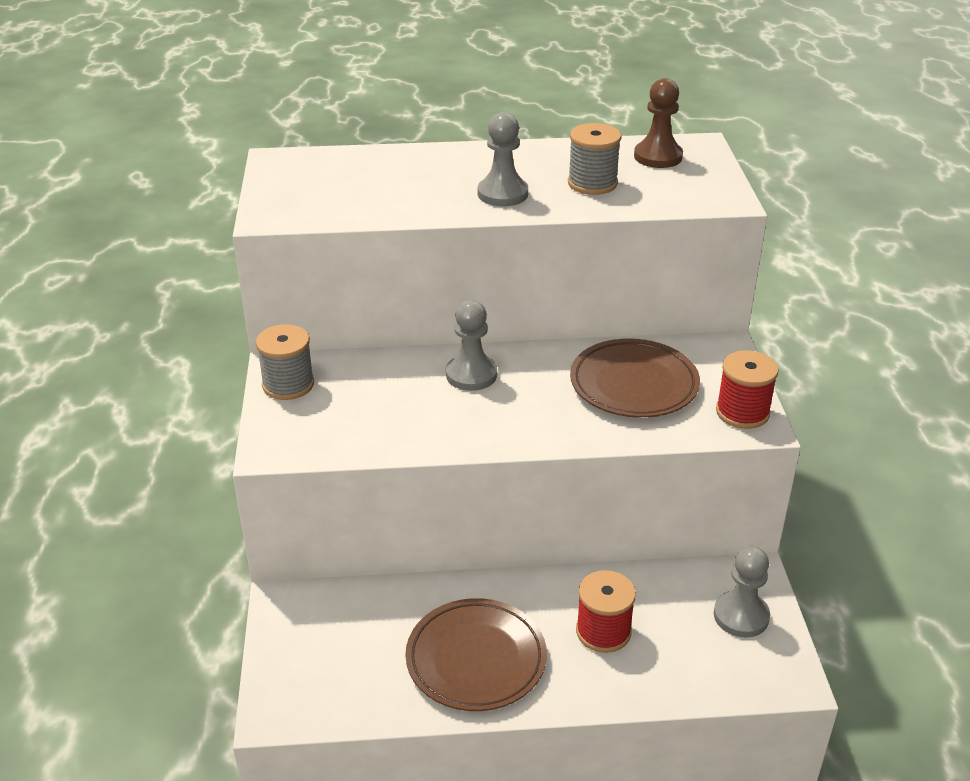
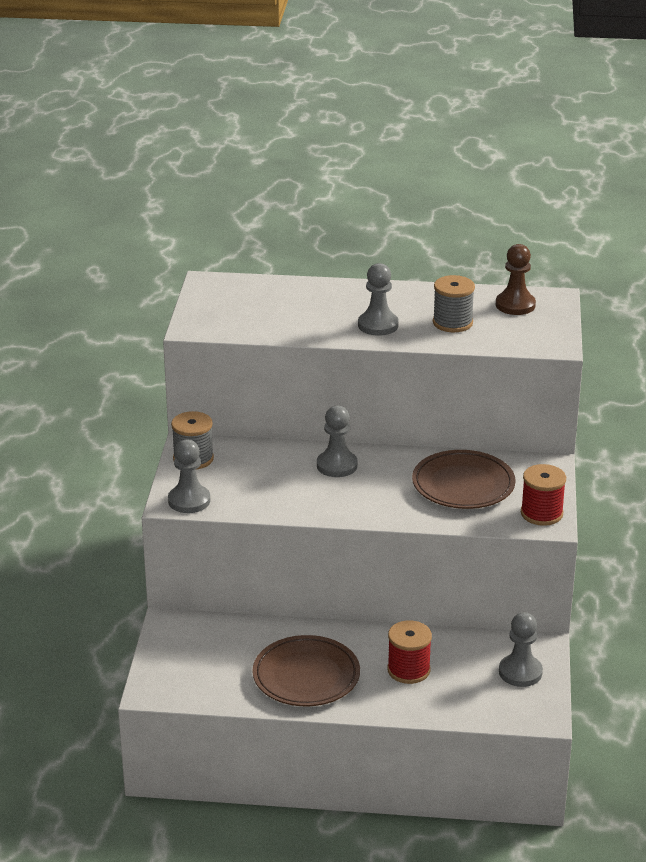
camera: 10 degrees right, 5 degrees down
none -> grey pawn [168,439,211,513]

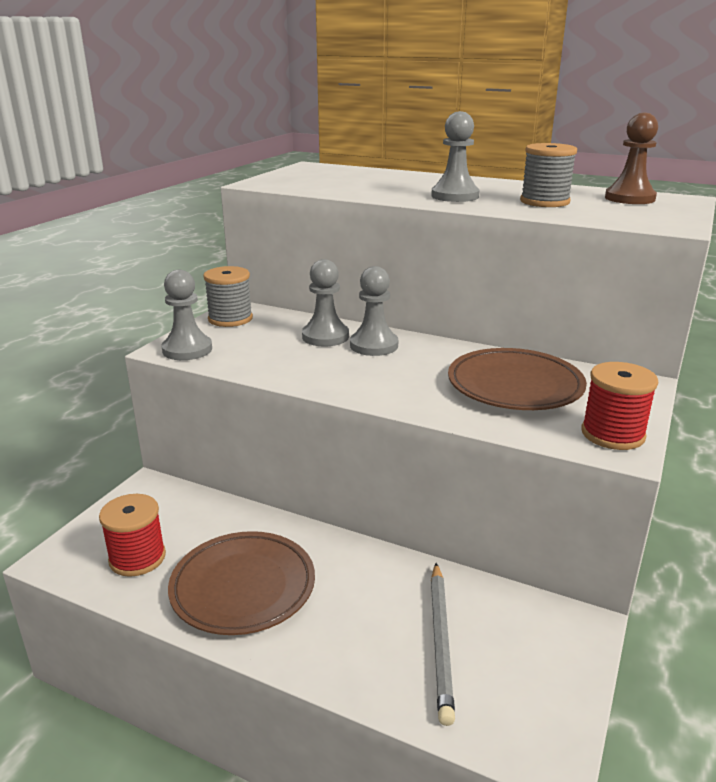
camera: 20 degrees right, 5 degrees down
red spool [387,620,432,684] -> red spool moved to [99,494,166,577]
grey pawn [499,612,543,687] -> grey pawn moved to [302,259,349,347]
none -> grey pencil [431,563,455,726]

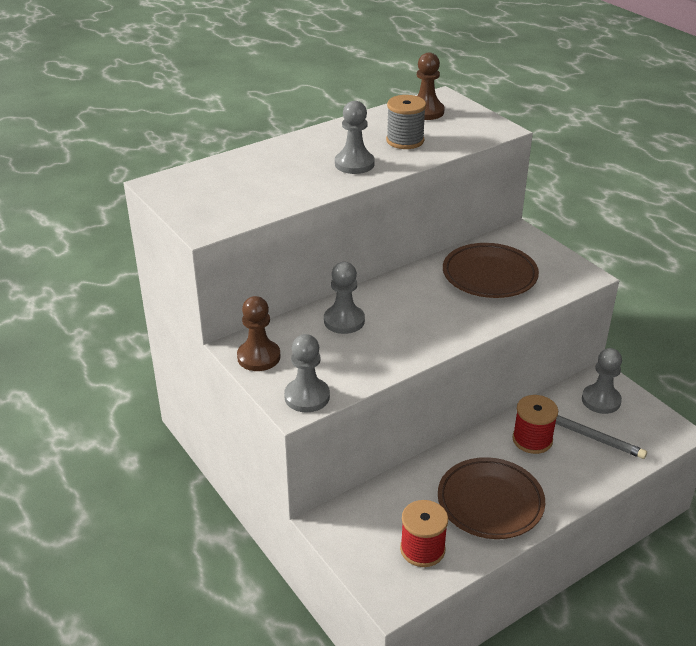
camera: 60 degrees left, 10 degrees up
grey spool [203,266,253,327] -> brown pawn [237,296,280,371]
grey pawn [350,266,398,356] -> grey pawn moved to [582,348,622,414]
red spool [581,362,658,450] -> red spool moved to [512,395,558,454]

